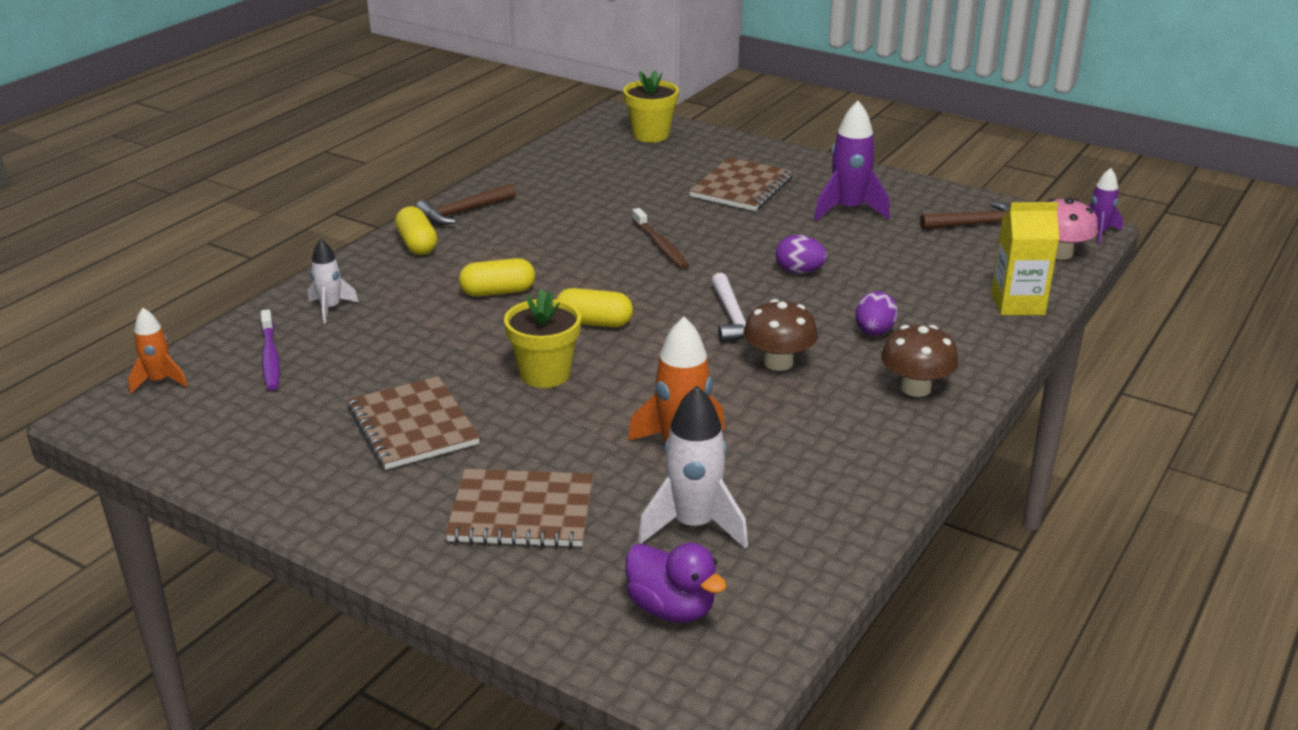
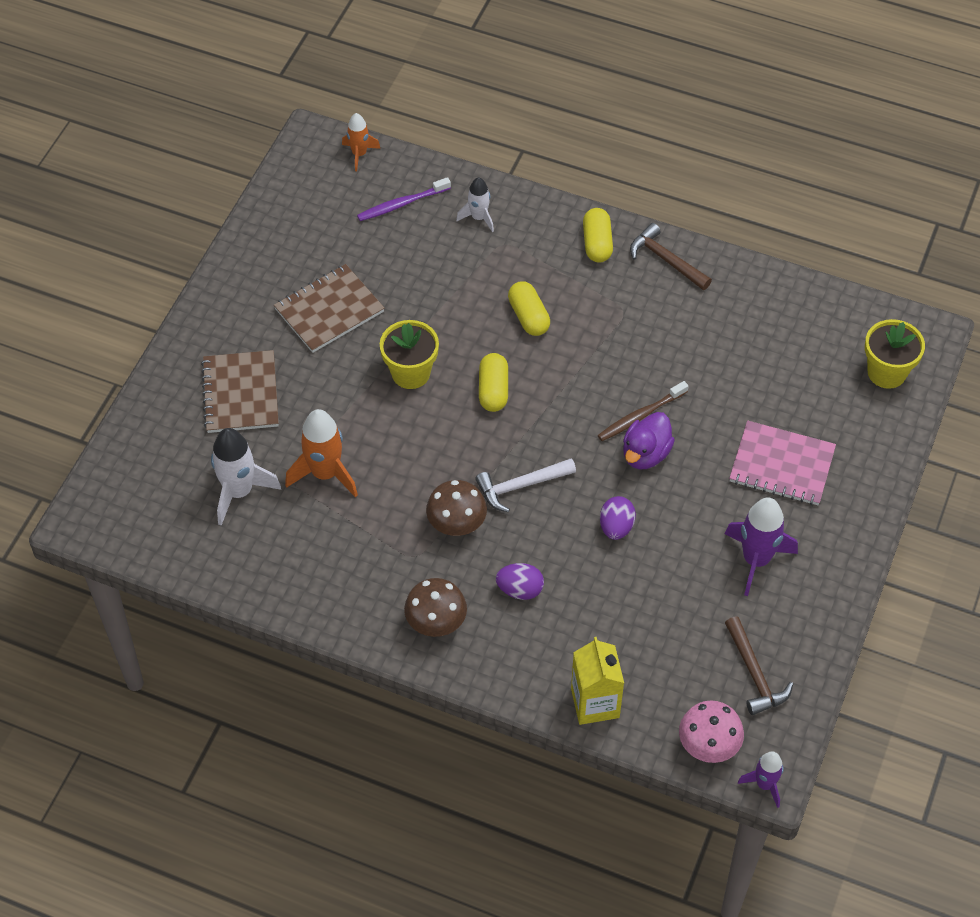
camera: 80 degrees right, 25 degrees up
yellow capsule [395,206,437,255] -> yellow capsule turned 60 degrees counterclockwise [583,208,613,263]
purple duck [625,543,727,623] -> purple duck moved to [623,412,675,470]
brown notebook [689,157,793,211] -> pink notebook [729,421,836,505]

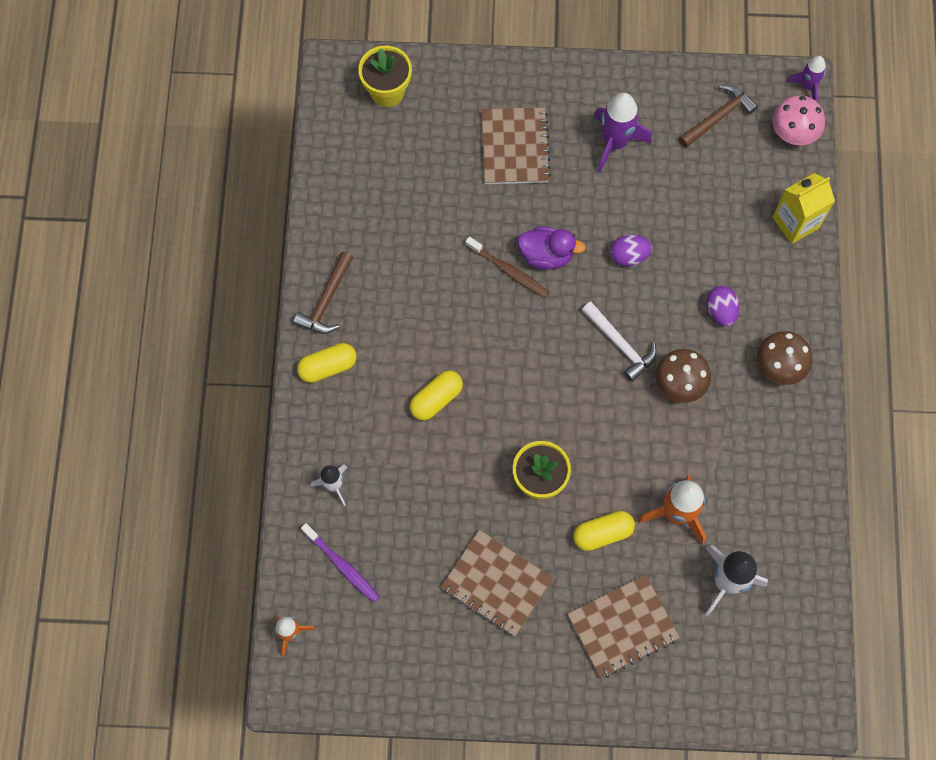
camera: 110 degrees left, 15 degrees up
yellow capsule [479,353,508,412] -> yellow capsule moved to [573,511,635,551]
pink notebook [729,421,836,505] -> brown notebook [482,107,551,184]

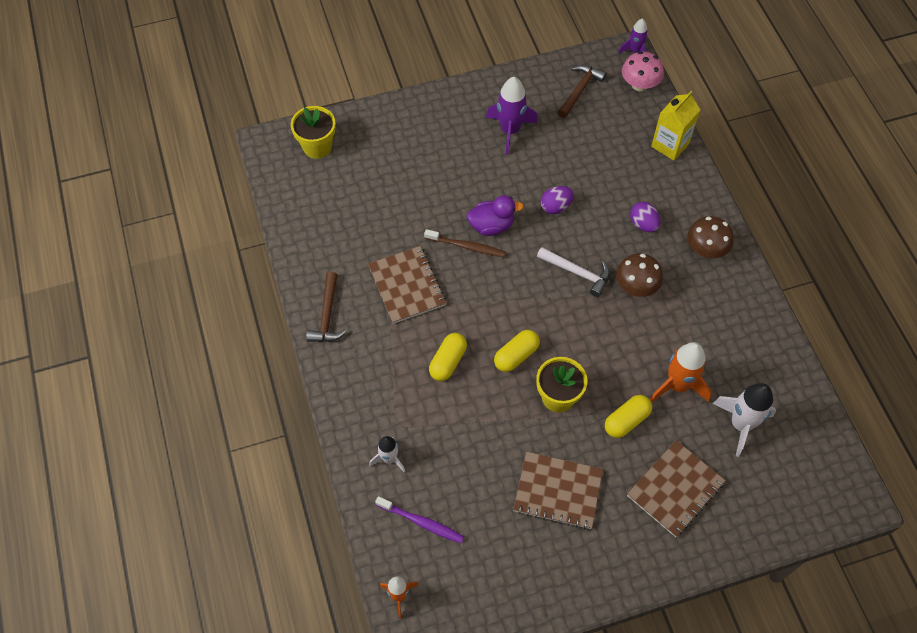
camera: 20 degrees left, 10 degrees down
yellow capsule [297,343,357,383] -> yellow capsule moved to [494,330,540,372]
brown notebook [482,107,551,184] -> brown notebook moved to [368,246,446,324]

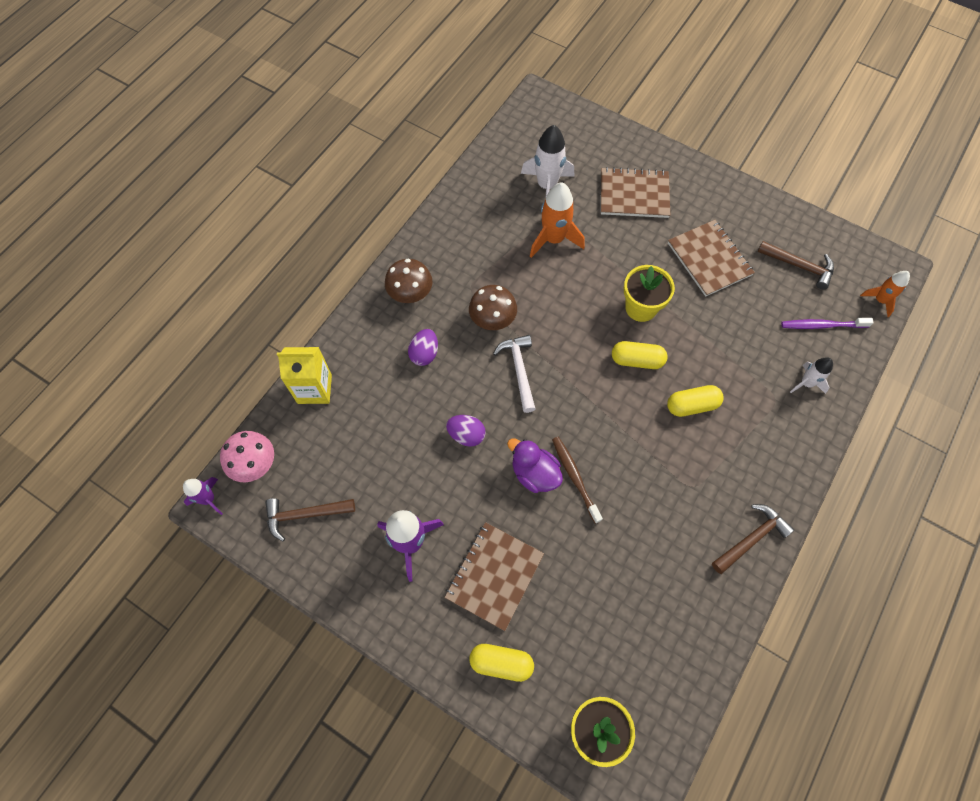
camera: 130 degrees left, 5 degrees up
brown notebook [368,246,446,324] -> brown notebook moved to [444,522,544,631]
purple toothbrush [375,496,464,543] -> purple toothbrush turned 75 degrees counterclockwise [781,318,874,329]
yellow capsule [605,395,652,438] -> yellow capsule moved to [469,644,534,682]
none -> brown hammer [757,241,834,290]

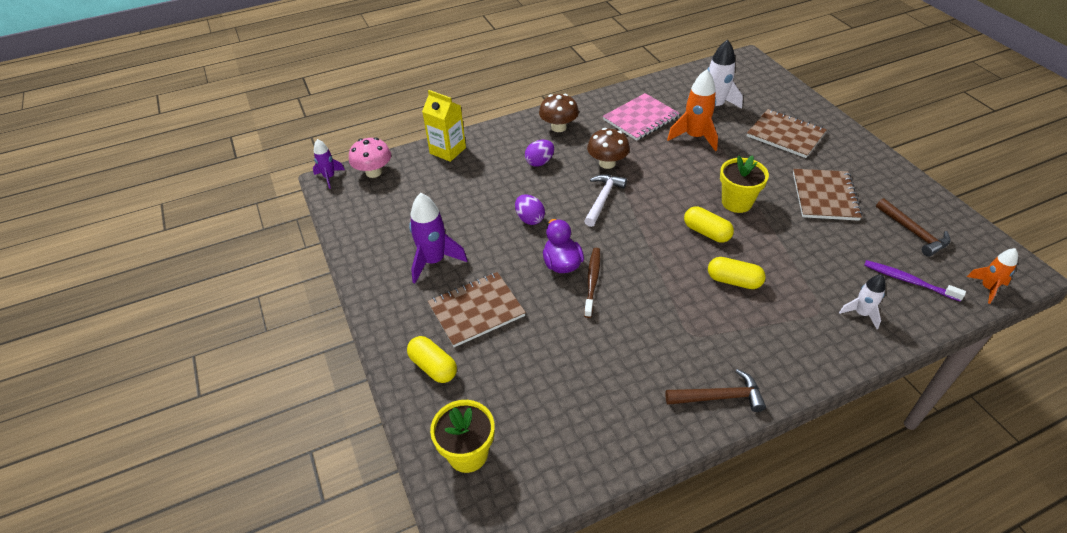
camera: 35 degrees right, 20 degrees down
brown hammer [265,498,355,542] -> none
none -> pink notebook [603,93,680,141]

